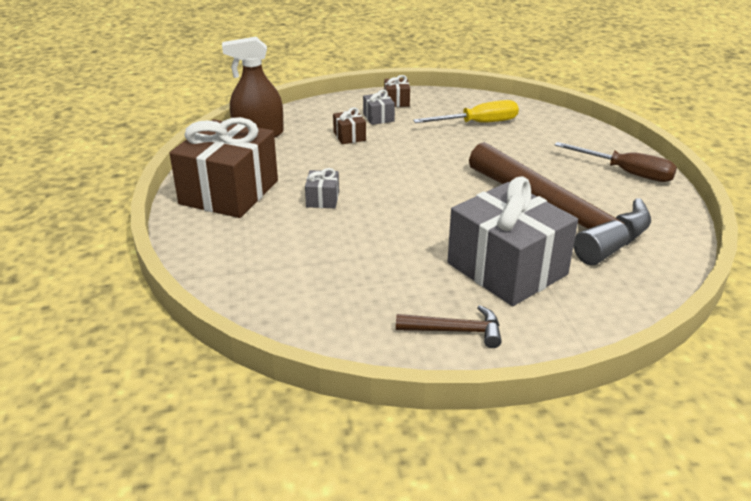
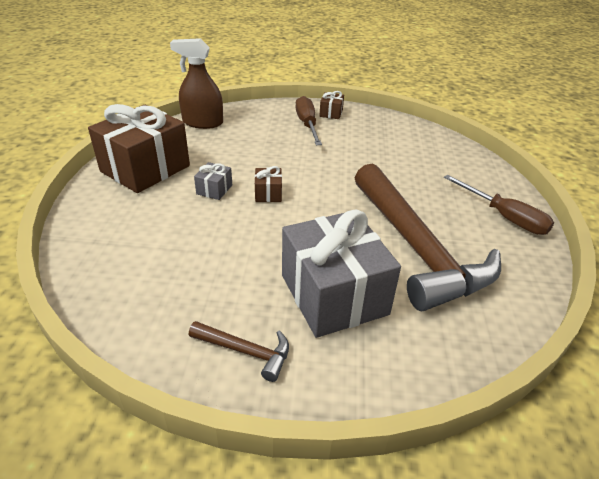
camera: 15 degrees right, 5 degrees up
brown gift [333,107,366,144] -> brown gift moved to [255,166,282,202]
grey gift [363,90,395,125] -> brown screwdriver [295,96,322,145]
yellow screwdriver [413,100,519,123] -> none

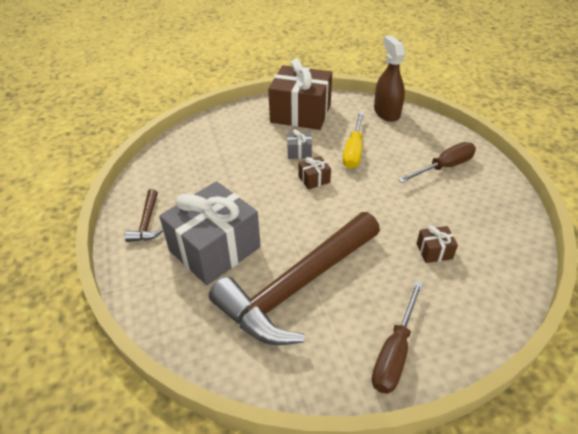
camera: 70 degrees right, 5 degrees up
brown gift [319,91,344,119] -> brown gift moved to [417,226,458,263]
none -> yellow screwdriver [343,111,364,169]

